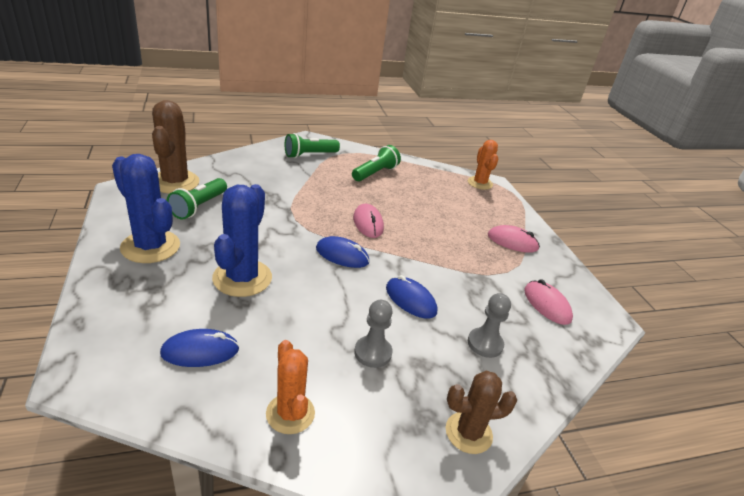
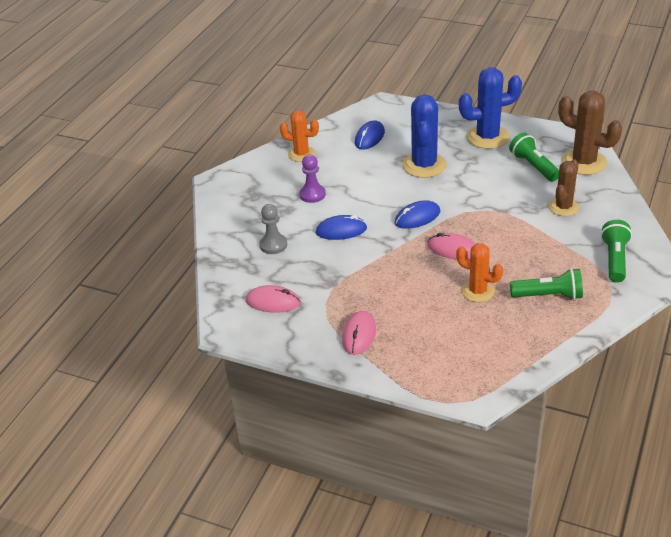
camera: 135 degrees right, 5 degrees up
blue cactus [212,184,272,297] -> blue cactus turned 45 degrees clockwise [402,95,447,178]
green flashlight [352,145,401,181] -> green flashlight turned 75 degrees counterclockwise [510,268,583,300]
grey pawn [354,300,393,368] -> purple pawn [299,155,326,203]
brown cactus [446,370,517,454] -> brown cactus moved to [548,159,579,216]
orange cactus [468,140,498,190] -> orange cactus moved to [456,243,503,302]
pink mouse [488,225,540,253] -> pink mouse turned 45 degrees counterclockwise [342,311,376,355]

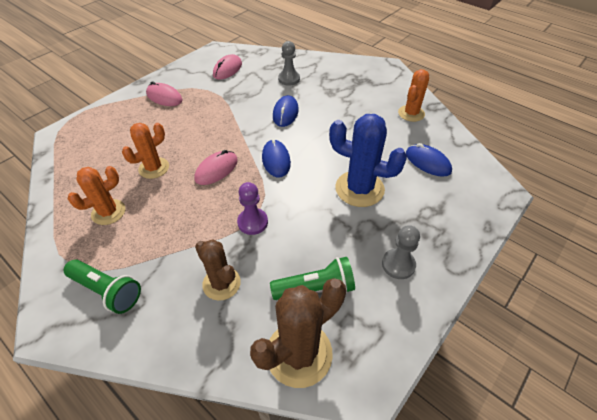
camera: 105 degrees right, 10 degrees up
purple pawn [299,155,326,203] -> purple pawn moved to [237,182,268,235]
blue cactus [459,67,522,149] -> grey pawn [382,225,420,279]
green flashlight [510,268,583,300] -> orange cactus [68,166,125,225]

